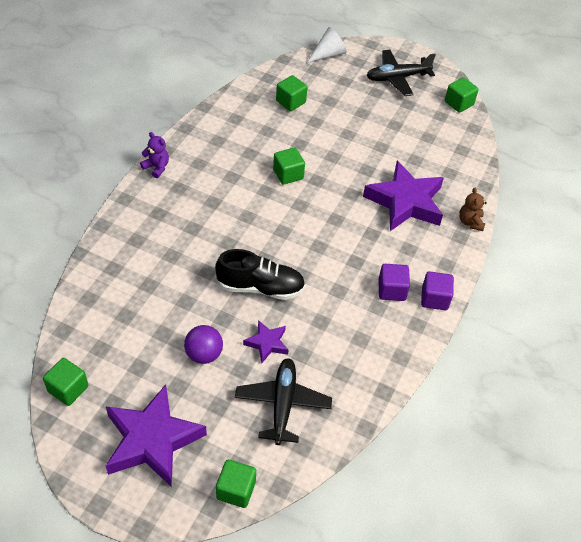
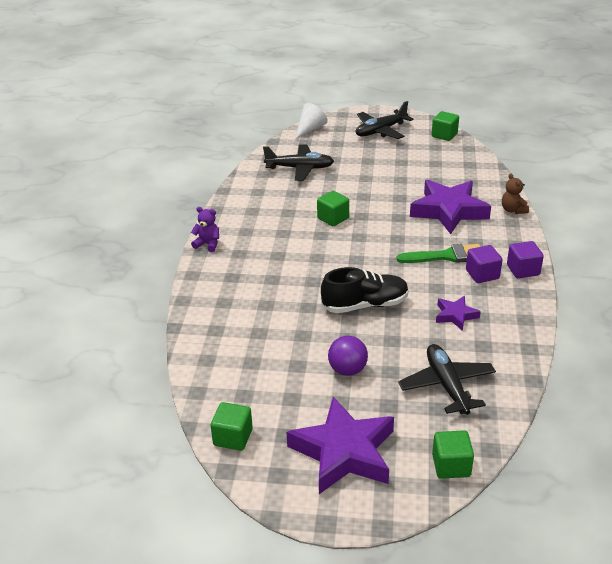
camera: 15 degrees left, 15 degrees down
purple star [243,320,288,363] -> purple star moved to [436,296,481,331]
green cube [276,75,307,111] -> black plane [263,144,334,181]
none -> green brush [397,244,480,263]

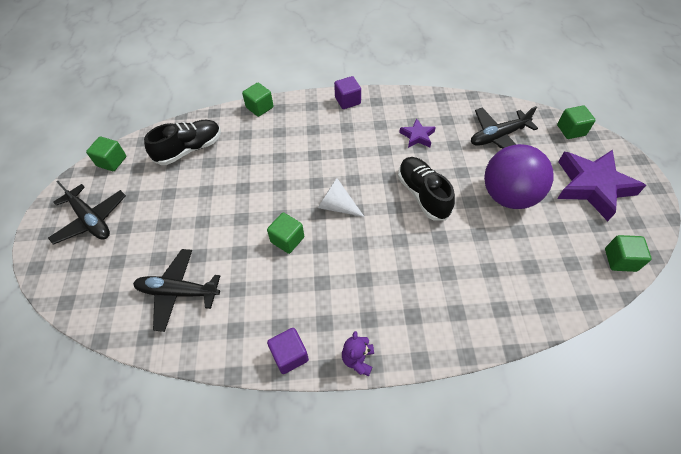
camera: 100 degrees left, 20 degrees up
black plane [263,144,334,181] -> black plane turned 75 degrees counterclockwise [133,249,220,332]
white cone [295,103,328,139] -> white cone moved to [318,178,364,217]
purple ball [328,336,368,376] -> purple ball [484,144,553,209], size x1.90
green brush [397,244,480,263] -> none
purple star [410,180,491,234] -> none
purple cube [466,245,502,283] -> purple cube moved to [267,328,309,374]
brown teddy bear [502,173,529,214] -> green cube [242,83,274,117]
none -> black shoe [144,120,221,165]

